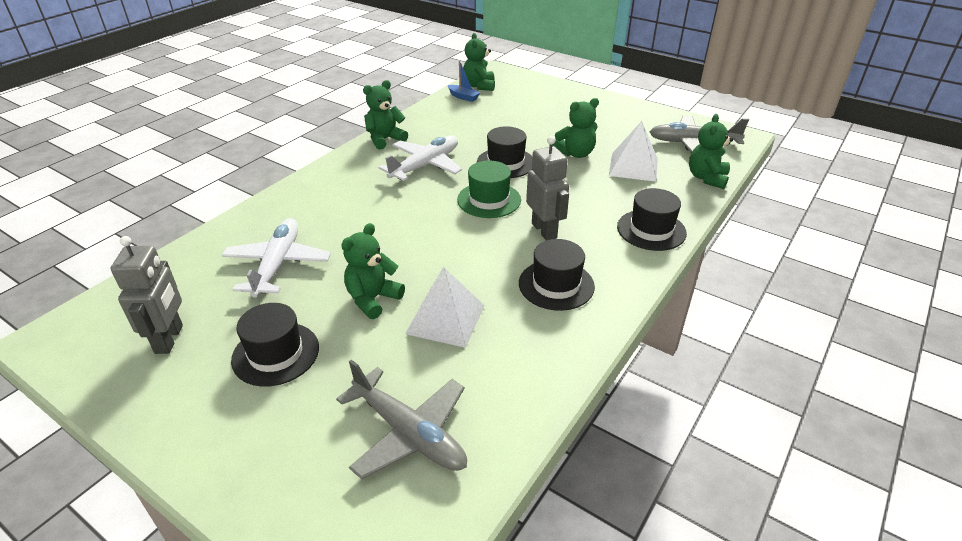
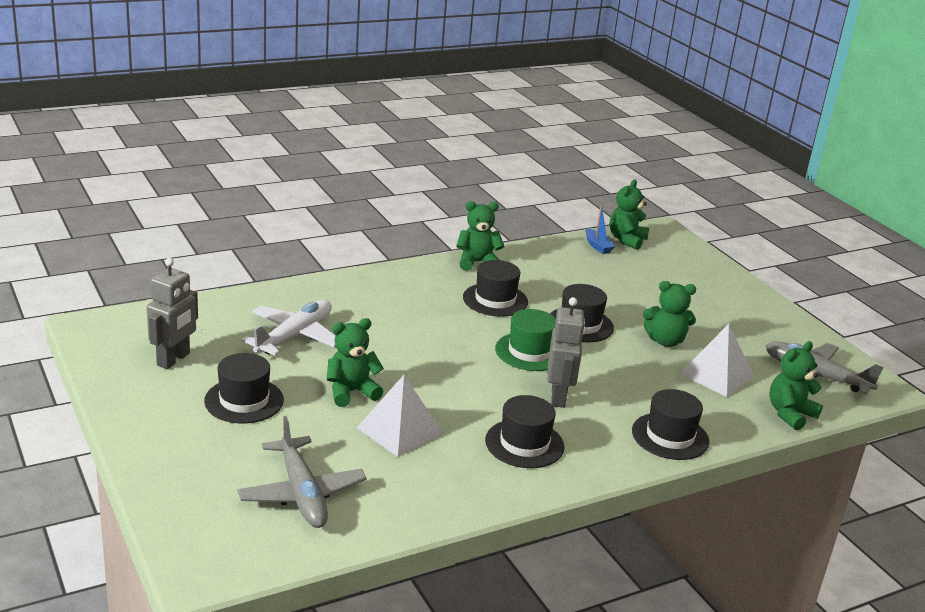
camera: 25 degrees right, 10 degrees down
white plane [378,135,462,181] -> black hat [463,260,528,316]

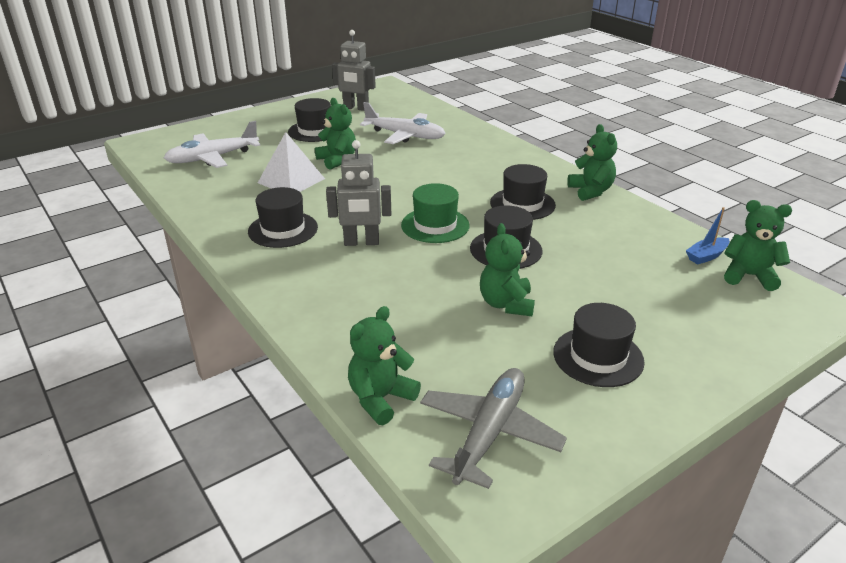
camera: 85 degrees right, 5 degrees up
grey plane [238,416,367,528] -> white plane [164,121,260,168]
black hat [632,389,709,460] -> black hat moved to [553,303,645,387]
white pyramid [679,324,754,397] -> none
green teddy bear [769,341,823,430] -> green teddy bear turned 90 degrees counterclockwise [348,306,421,425]

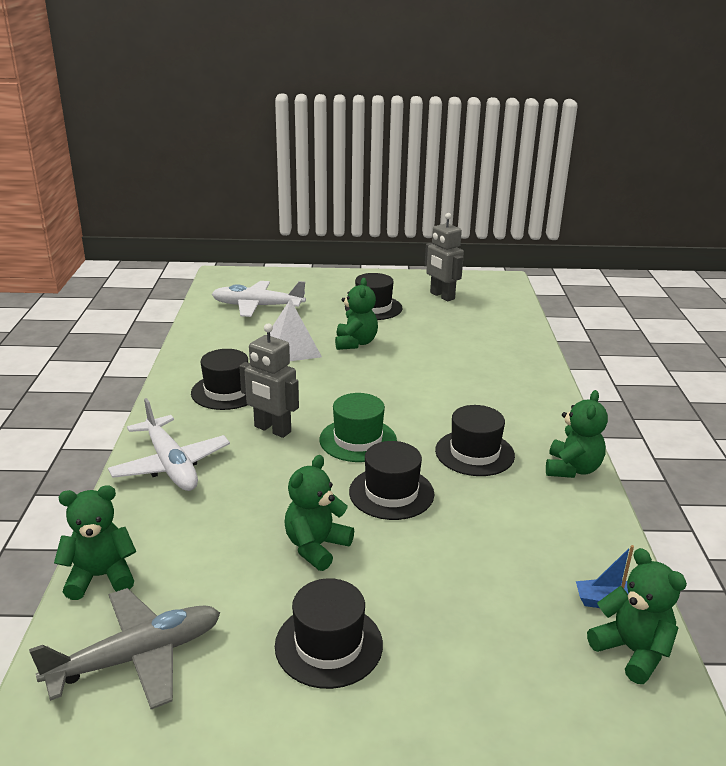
camera: 35 degrees right, 5 degrees down
white plane [360,102,446,144] -> white plane moved to [108,398,230,491]

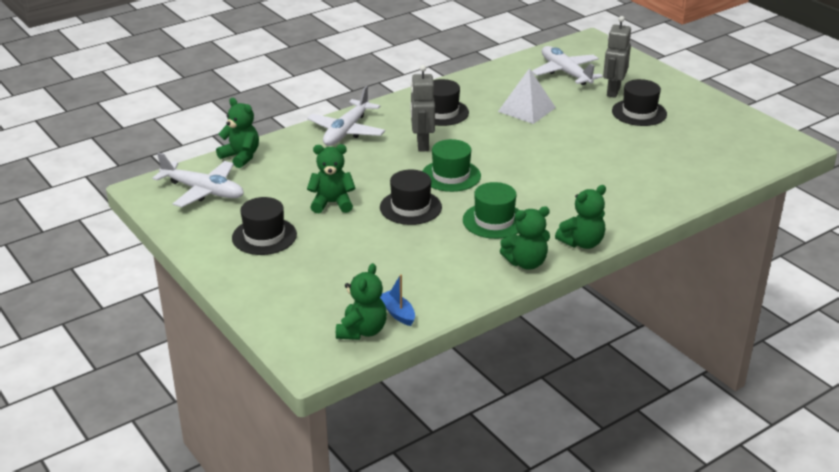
camera: 55 degrees right, 5 degrees up
grey plane [29,588,220,709] -> white plane [152,152,244,207]
green teddy bear [335,278,378,350] -> green teddy bear moved to [555,185,606,249]
grey robot [425,213,464,301] -> grey robot moved to [603,16,631,98]
black hat [435,405,515,476] -> green hat [463,182,519,239]

